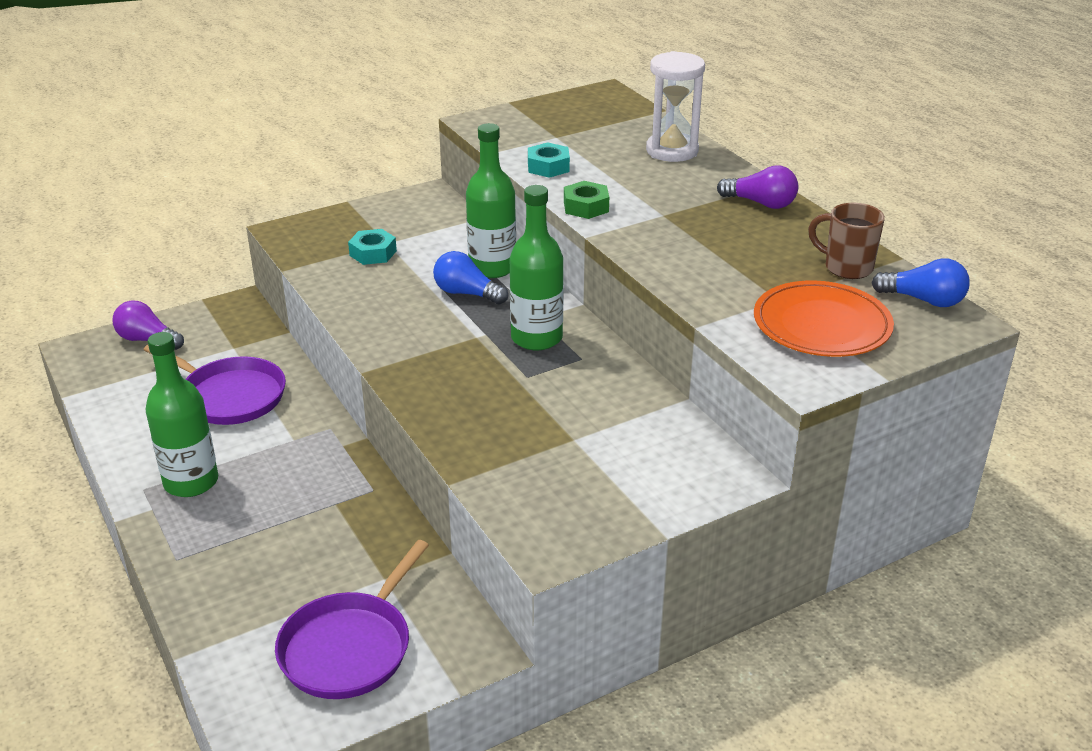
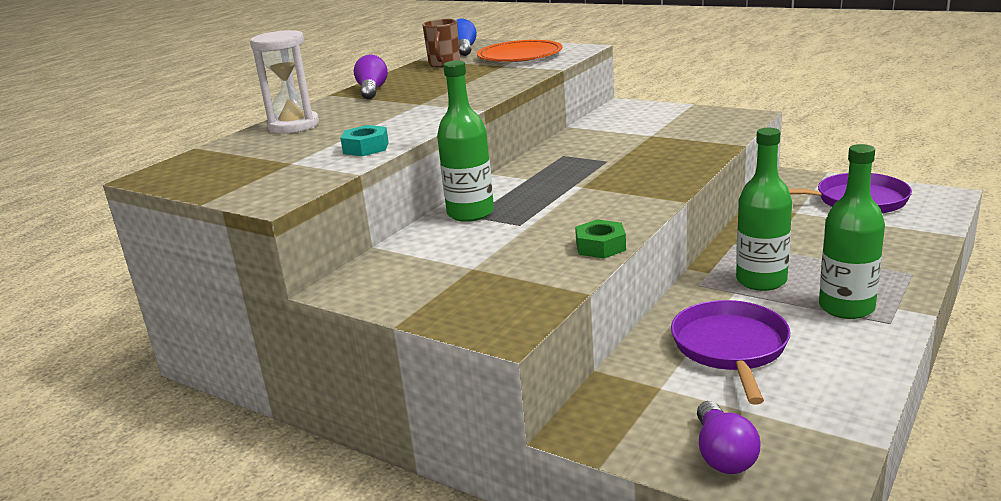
camera: 115 degrees left, 10 degrees down
turquoise nut [348,229,397,265] -> none
blue light bulb [433,251,508,304] -> none
green bottle [510,185,564,350] -> green bottle moved to [736,128,792,291]
green nut [564,181,609,219] -> green nut moved to [575,219,626,259]

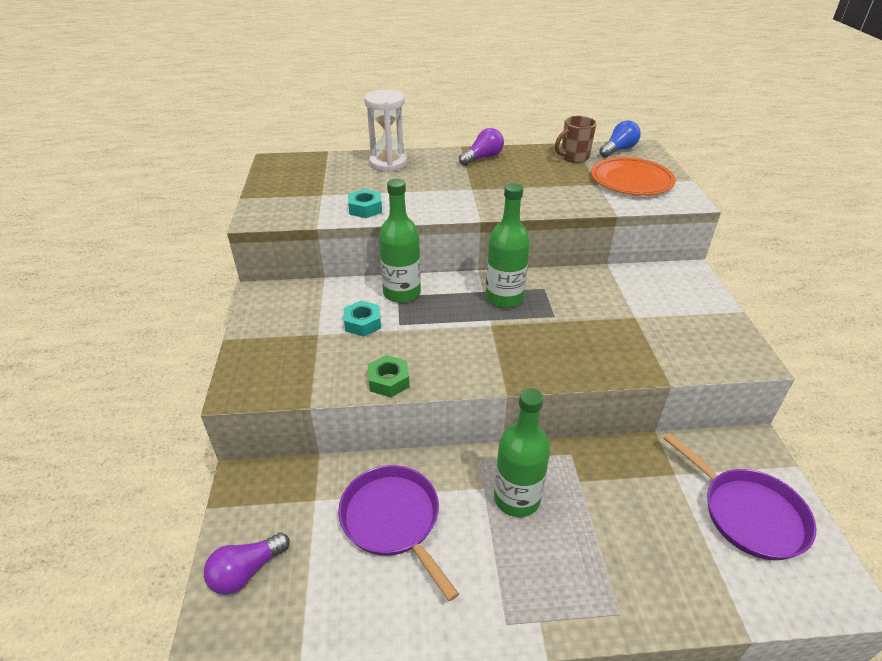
camera: 50 degrees right, 15 degrees up
purple pan [671,300,790,405] -> purple pan turned 90 degrees counterclockwise [338,465,459,601]
green bottle [819,144,885,319] -> green bottle moved to [486,183,530,308]
none -> turquoise nut [344,300,381,337]

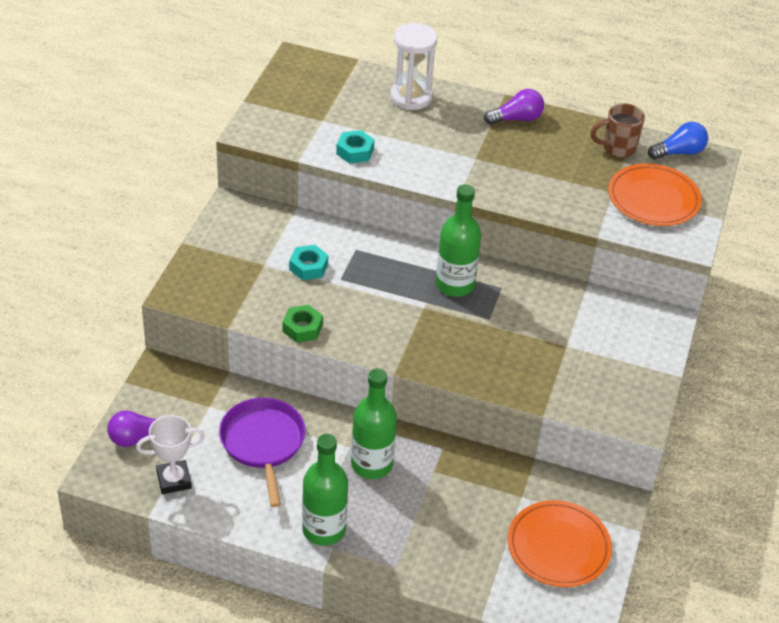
camera: 20 degrees right, 5 degrees up
green bottle [379,179,421,303] -> green bottle moved to [302,434,348,546]
purple pan [663,433,816,560] -> orange plate [508,500,612,587]
none -> white trophy [136,415,205,494]

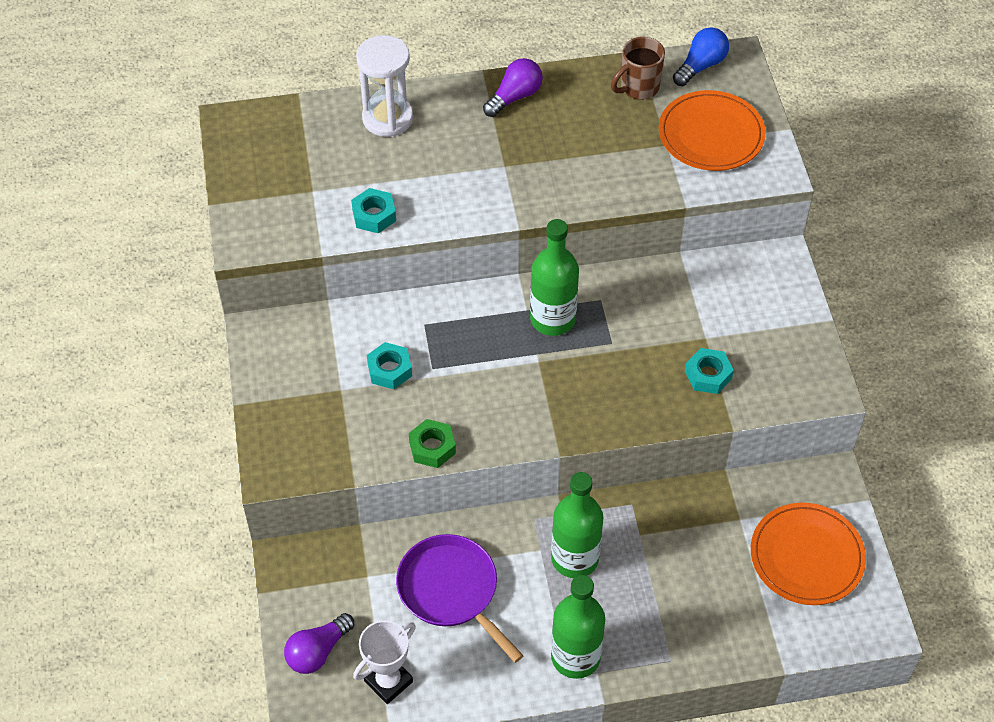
camera: 25 degrees left, 10 degrees up
none -> turquoise nut [685,348,734,394]

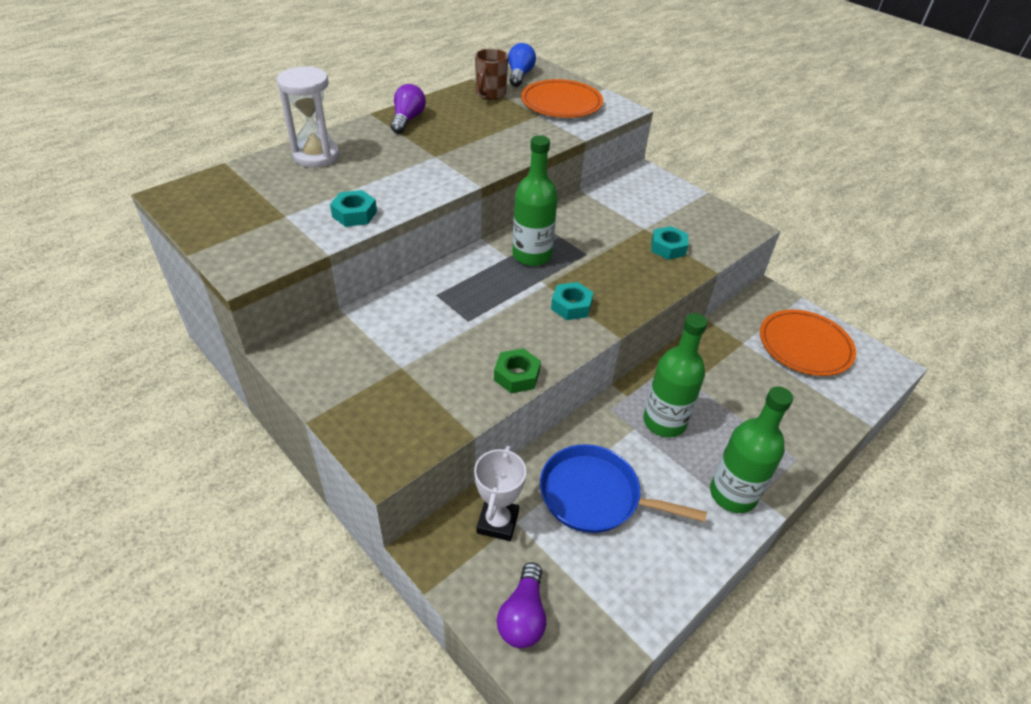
camera: 35 degrees left, 10 degrees down
white trophy [353,620,416,704] -> white trophy moved to [474,446,526,541]
turquoise nut [367,342,412,389] -> turquoise nut moved to [551,282,594,320]
purple pan [396,534,524,663] -> blue pan [540,444,707,533]

